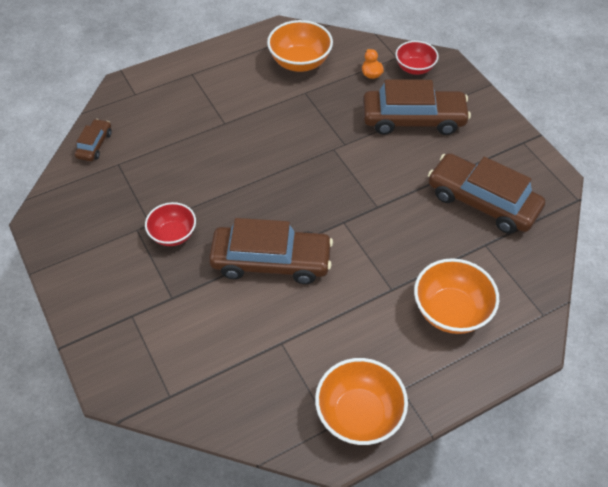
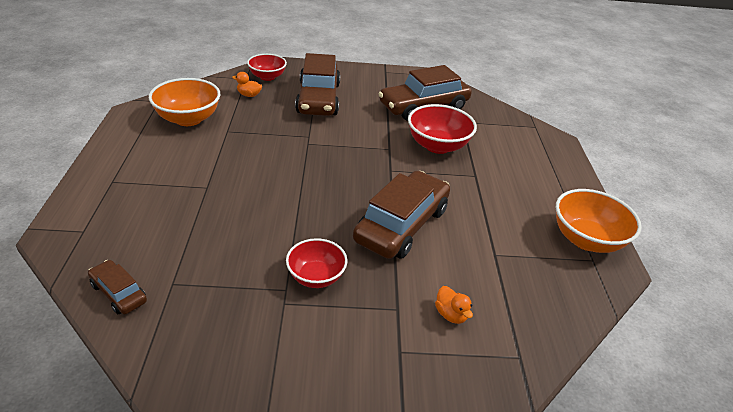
camera: 65 degrees left, 15 degrees down
brown car [363,79,471,135] -> brown car turned 150 degrees clockwise [295,53,340,116]
orange bowl [414,258,499,334] -> none
none -> red bowl [408,104,477,154]
none -> orange duck [435,286,473,324]

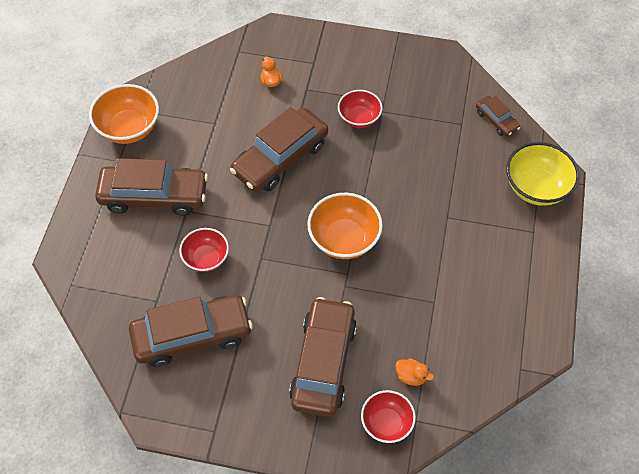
camera: 165 degrees left, 20 degrees up
orange bowl [149,78,220,126] -> orange bowl moved to [307,193,383,259]
red bowl [408,104,477,154] -> red bowl [179,228,229,272], size x0.66
none -> brown car [95,158,208,216]
none -> yellow bowl [506,142,579,206]

